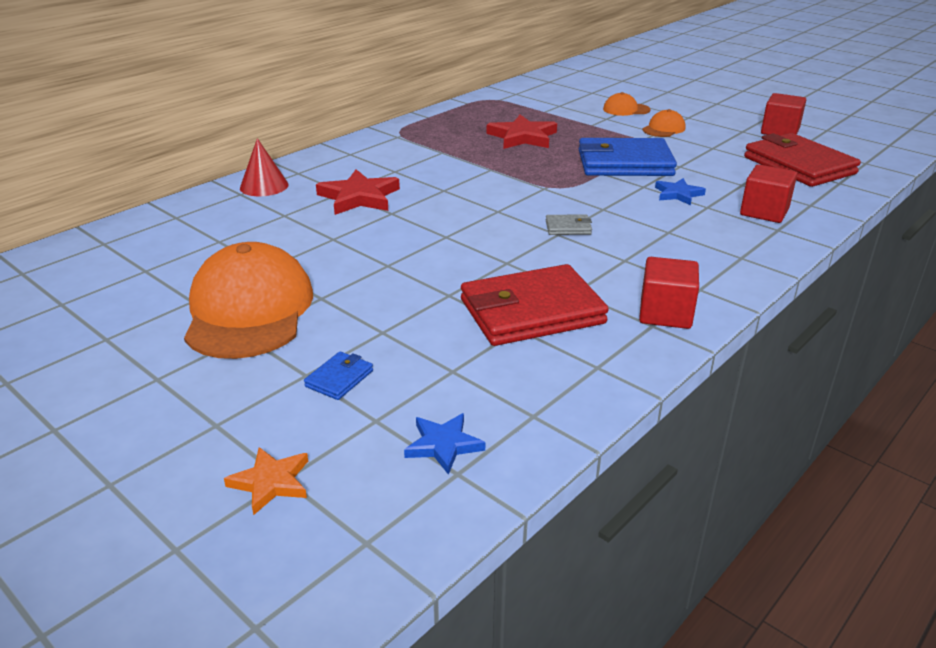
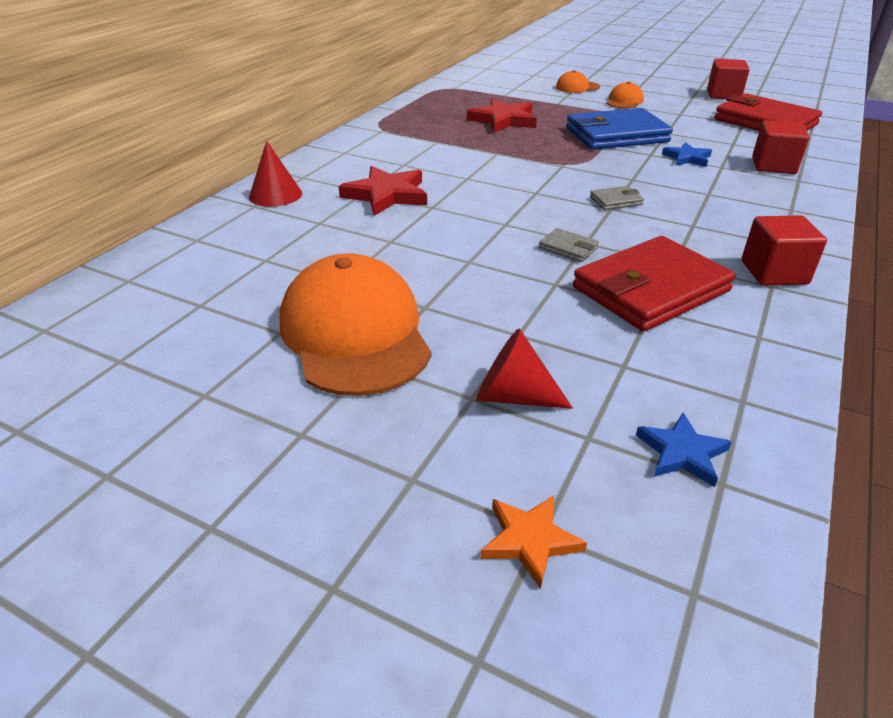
camera: 15 degrees left, 5 degrees up
blue wallet [304,351,373,400] -> red cone [477,328,573,409]
none -> grey wallet [539,228,599,262]

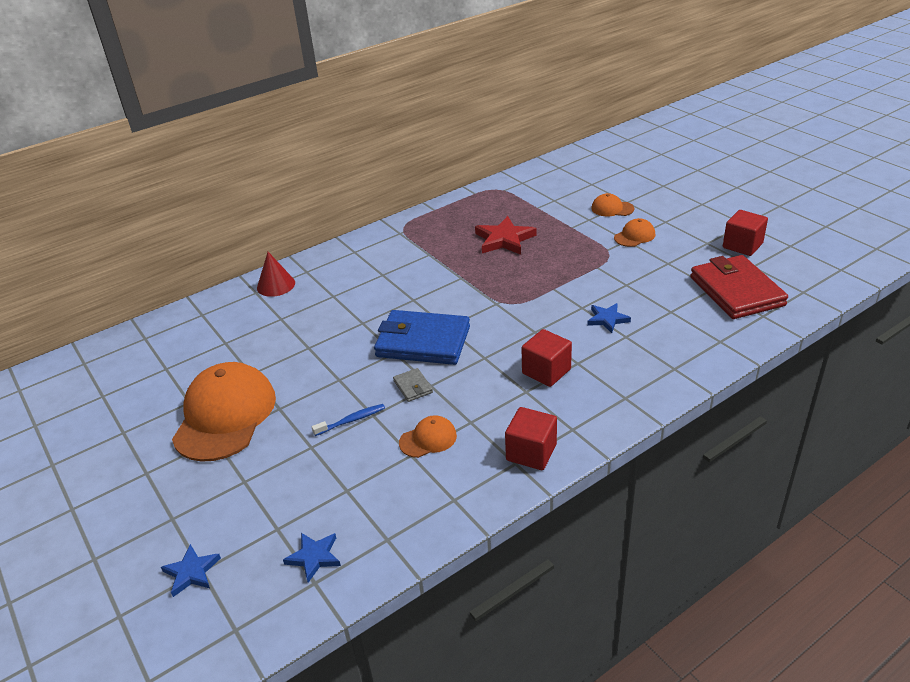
camera: 30 degrees right, 0 degrees up
red star [339,166,427,216] -> none
red cone [477,328,573,409] -> none
orange star [481,495,587,589] -> blue star [161,544,221,597]
blue wallet [566,108,673,150] -> blue wallet moved to [374,310,470,365]
red wallet [573,236,736,331] -> orange cap [399,415,457,458]
grey wallet [590,186,644,210] -> none
red cube [752,120,809,174] -> red cube moved to [522,329,572,387]
none -> blue toothbrush [312,404,385,436]

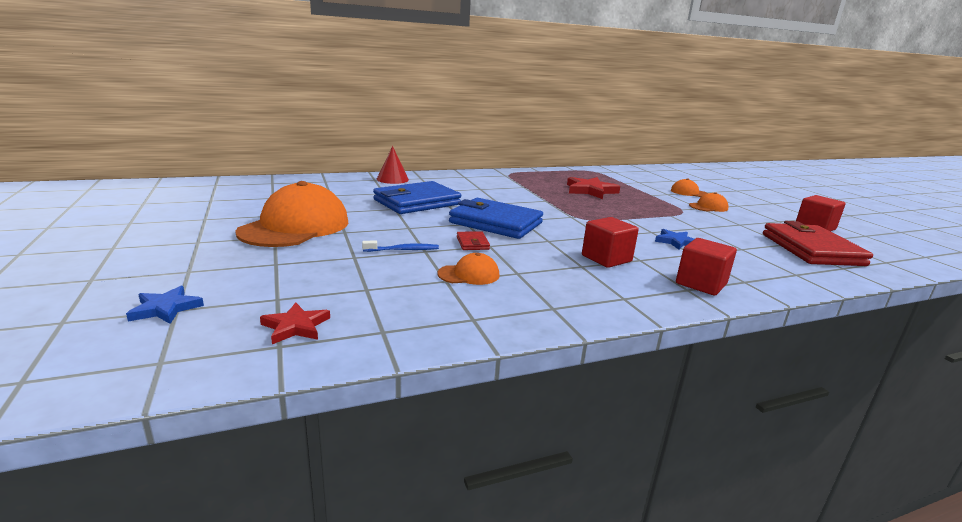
camera: 10 degrees right, 15 degrees down
blue star [283,533,341,582] -> red star [260,302,330,344]
grey wallet [393,368,433,402] -> red wallet [457,231,490,250]
red cube [505,407,557,470] -> red cube moved to [676,238,737,296]
none -> blue wallet [373,181,461,214]

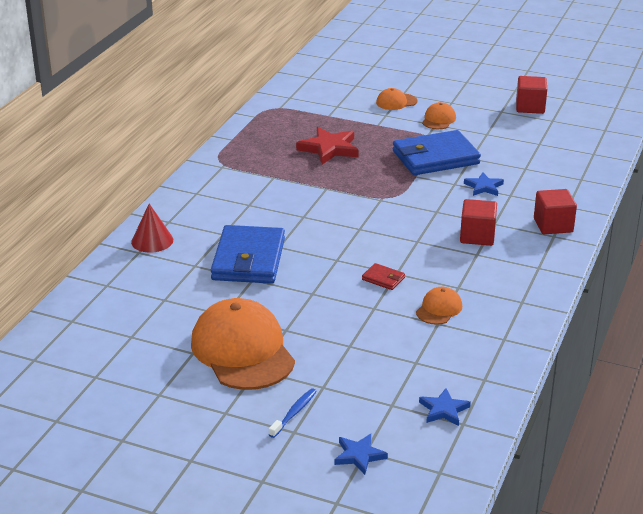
camera: 45 degrees left, 10 degrees up
red star [260,302,330,344] -> blue star [419,388,471,426]
blue toothbrush [362,240,439,252] -> blue toothbrush moved to [269,388,317,438]
blue wallet [449,198,543,239] -> blue wallet moved to [393,130,481,175]
red wallet [763,221,873,266] -> none

